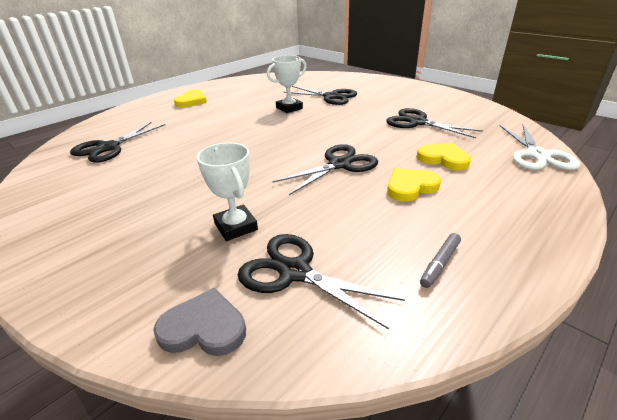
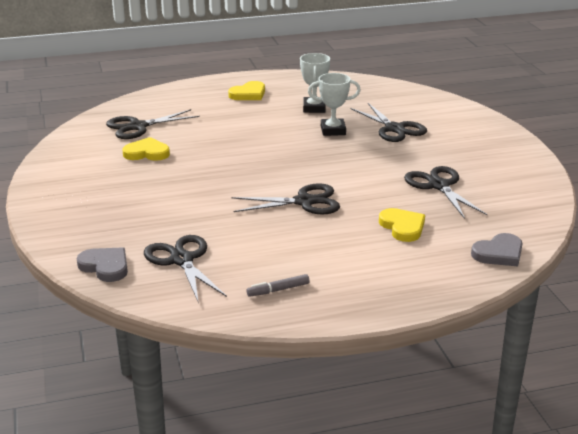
camera: 30 degrees right, 5 degrees down
white trophy [197,143,258,241] -> white trophy moved to [300,53,330,113]
yellow heart [387,168,441,202] -> yellow heart moved to [123,137,170,161]
white scissors [499,124,580,170] -> grey heart [471,233,522,266]

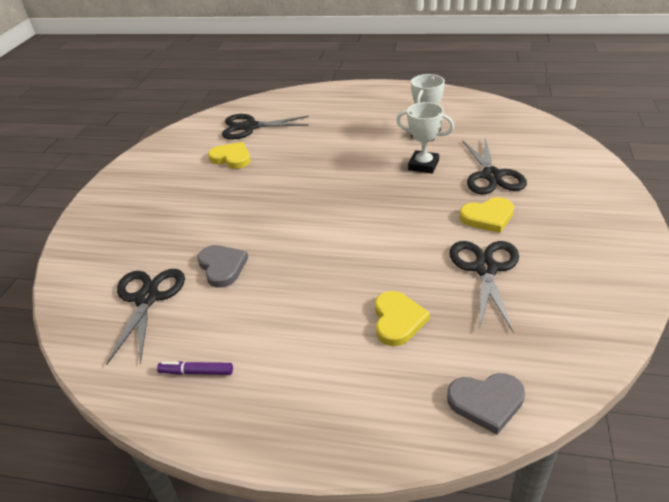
camera: 30 degrees right, 10 degrees up
grey heart [76,247,128,282] -> grey heart moved to [197,245,248,288]
yellow heart [228,81,265,100] -> yellow heart moved to [459,197,514,233]
black scissors [231,183,340,215] -> none
grey marker [247,274,310,297] -> purple marker [157,361,233,375]

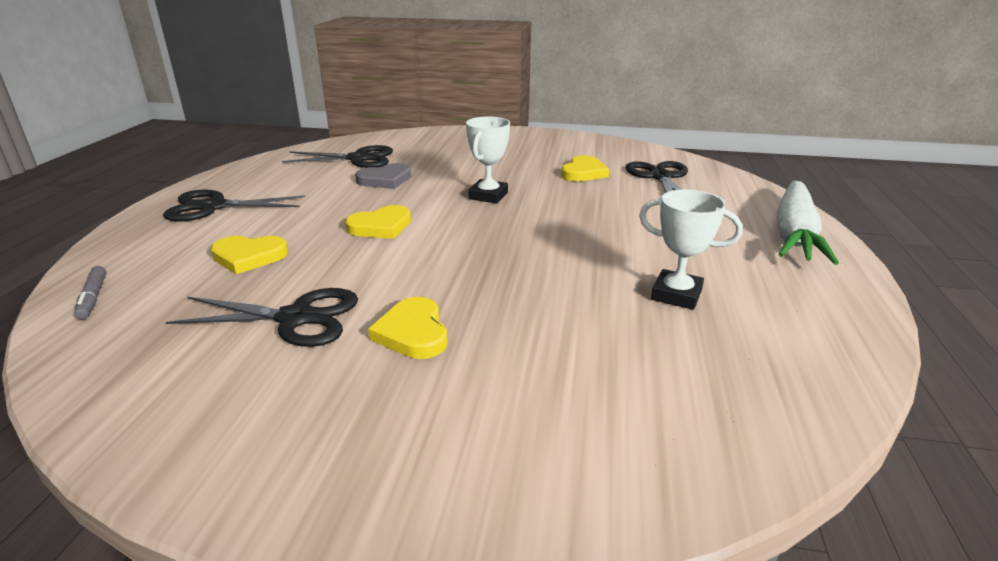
camera: 85 degrees right, 10 degrees down
purple marker [157,361,233,375] -> none
white trophy [396,102,454,174] -> white trophy moved to [466,117,510,203]
grey heart [447,373,525,435] -> grey marker [74,266,106,319]
black scissors [462,138,527,194] -> black scissors moved to [163,190,305,222]
none -> yellow heart [345,205,411,239]
none -> white carrot [777,180,839,265]

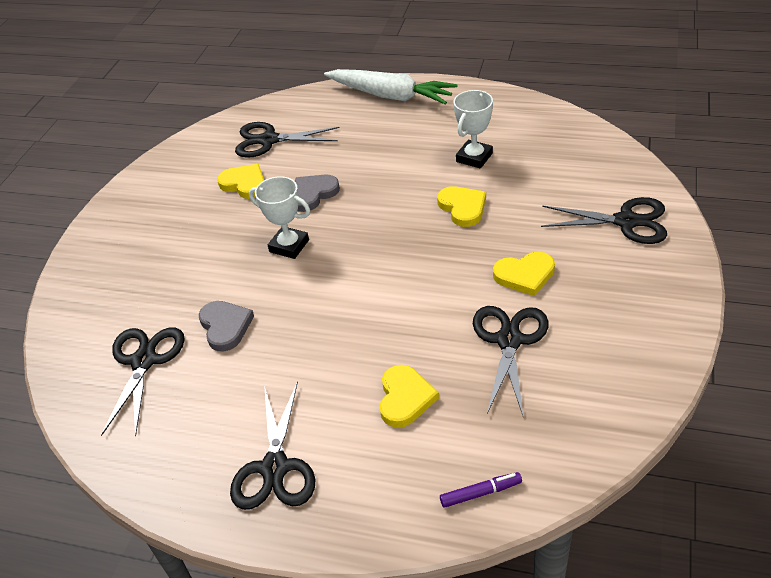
camera: 80 degrees left, 15 degrees up
grey marker [74,266,106,319] -> purple marker [440,472,522,508]
yellow heart [345,205,411,239] -> yellow heart moved to [437,186,486,227]
none -> grey heart [295,174,340,212]
none -> black scissors [541,197,667,244]

